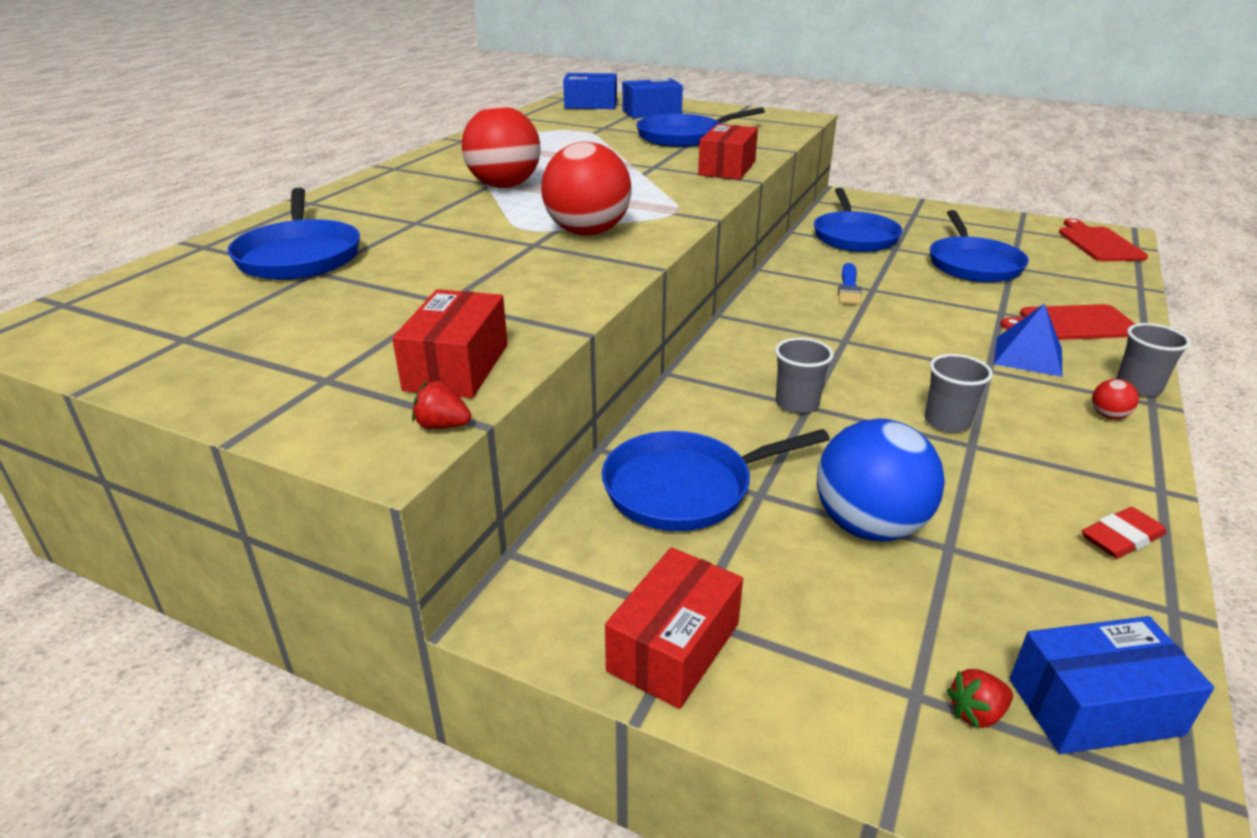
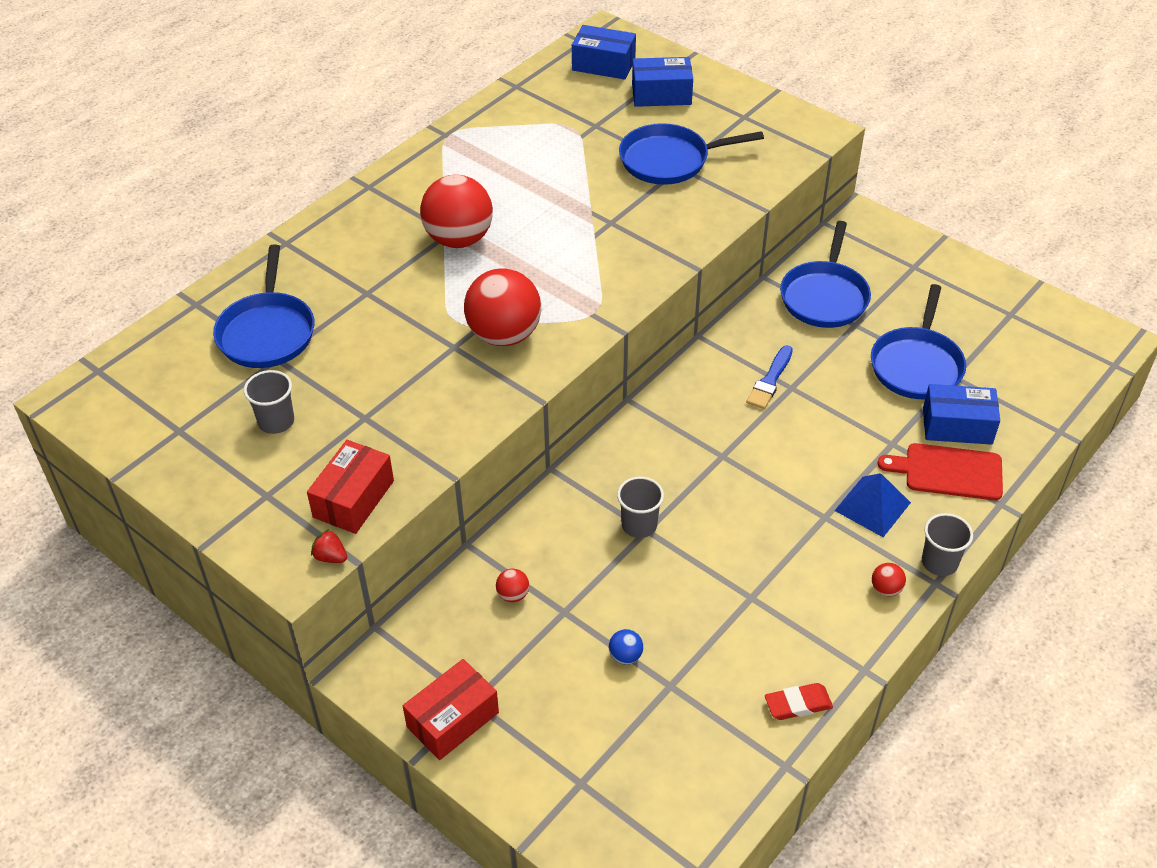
camera: 15 degrees right, 15 degrees up
blue pan [602,429,830,531] -> red ball [496,569,529,602]
red box [698,124,758,180] -> none
blue ball [817,419,945,541] -> blue ball [609,629,643,665], size x0.41
grey cup [925,354,993,433] -> grey cup moved to [244,370,294,434]
red strawberry [947,669,1013,729] -> none
blue box [1009,616,1214,754] -> blue box moved to [923,384,1000,445]
red cutting board [1059,218,1148,261] -> none

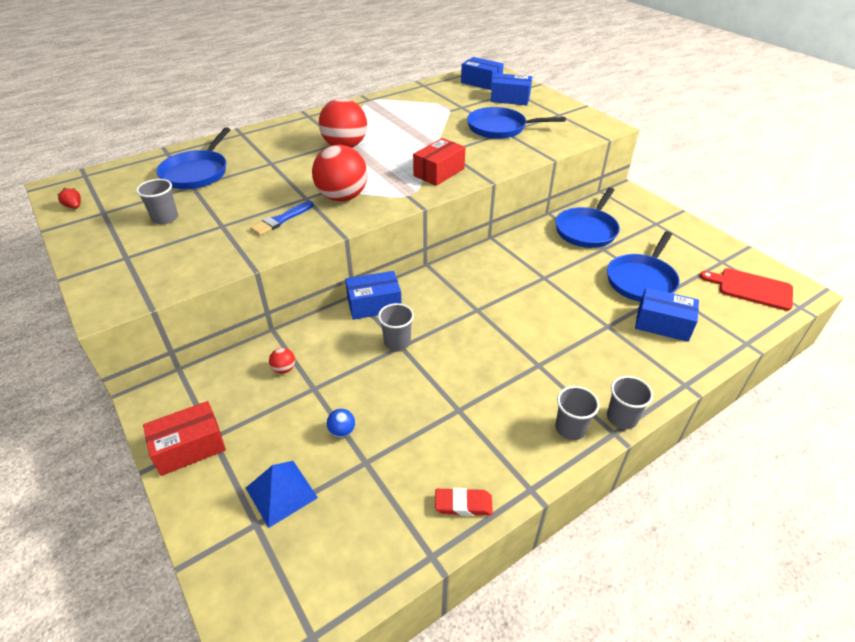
camera: 15 degrees right, 5 degrees down
red box [307,440,394,534] -> red box moved to [413,138,466,186]
red strawberry [311,529,347,563] -> red strawberry moved to [57,188,81,209]
blue brush [746,345,793,409] -> blue brush moved to [250,201,313,235]
blue pyramid [834,473,911,537] -> blue pyramid moved to [246,461,318,528]
red ball [872,563,906,596] -> grey cup [555,386,599,440]
red cutting board [877,443,1003,500] -> red cutting board moved to [700,268,793,311]
none -> blue box [345,271,402,320]

